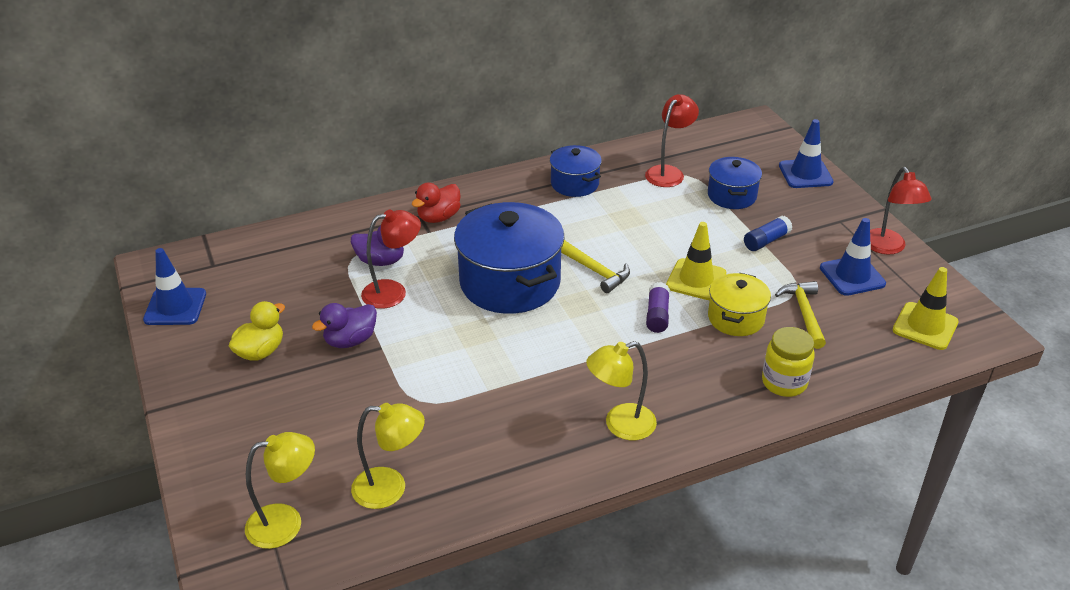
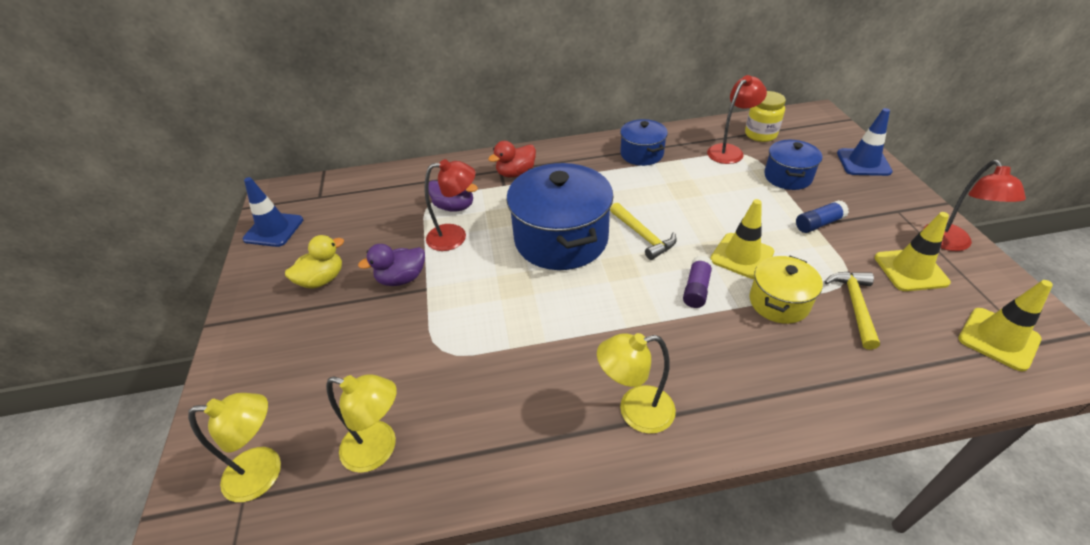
camera: 15 degrees right, 5 degrees up
yellow jar [762,327,815,397] -> yellow jar moved to [745,91,786,142]
blue traffic cone [820,218,886,296] -> yellow traffic cone [875,212,951,291]

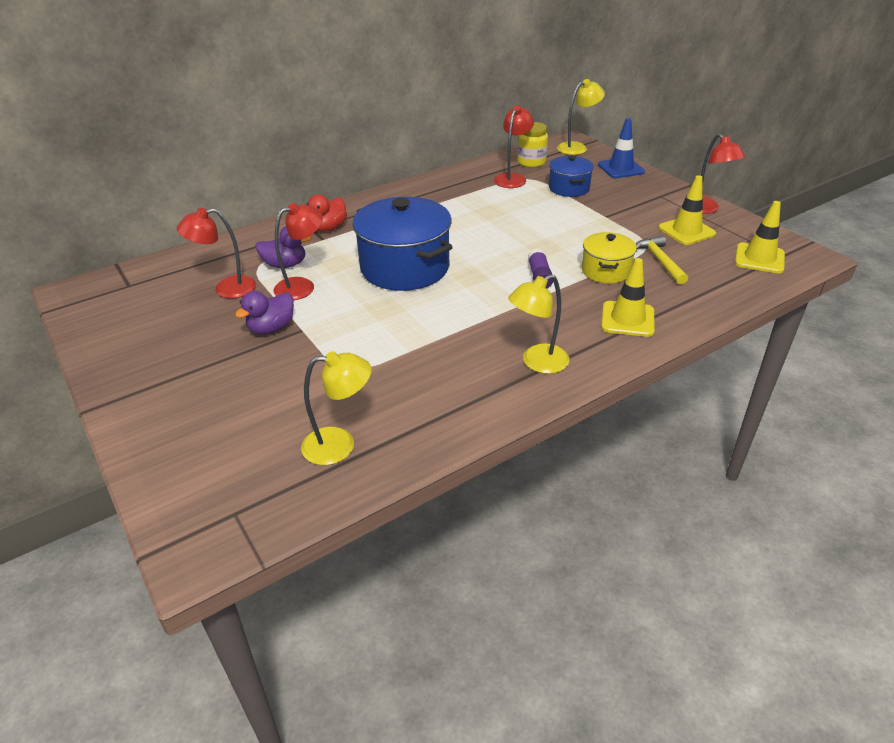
camera: 25 degrees left, 5 degrees down
yellow lamp [188,393,281,502] -> yellow lamp moved to [557,79,605,155]
blue traffic cone [243,177,303,247] -> none
yellow duck [285,235,344,289] -> none
yellow hammer [610,202,677,260] -> none
blue pot [620,119,668,166] -> none
yellow traffic cone [710,199,774,279] -> yellow traffic cone moved to [601,258,655,337]
blue glue stick [796,200,849,233] -> none
none -> red lamp [177,208,256,299]

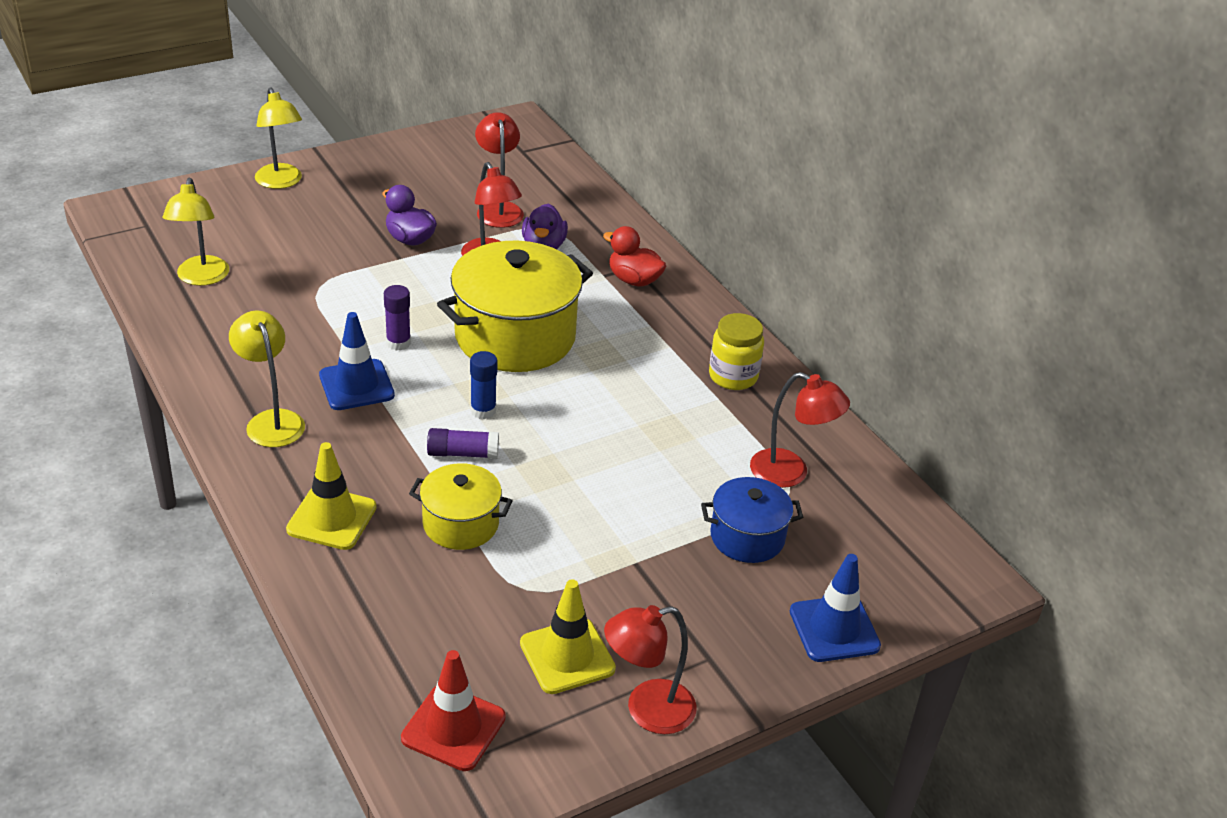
camera: 90 degrees right, 0 degrees up
blue pot [352,197,452,291] -> yellow pot [437,241,593,372]
yellow jar [517,122,548,167] -> yellow jar moved to [709,313,764,390]
yellow lamp [557,79,605,155] -> yellow lamp moved to [255,87,302,189]
yellow hammer [636,235,688,285] -> none
yellow traffic cone [735,201,785,273] -> red traffic cone [401,650,506,771]
none -> blue traffic cone [319,312,395,410]
none -> purple glue stick [384,285,411,351]
none -> blue glue stick [470,351,498,419]

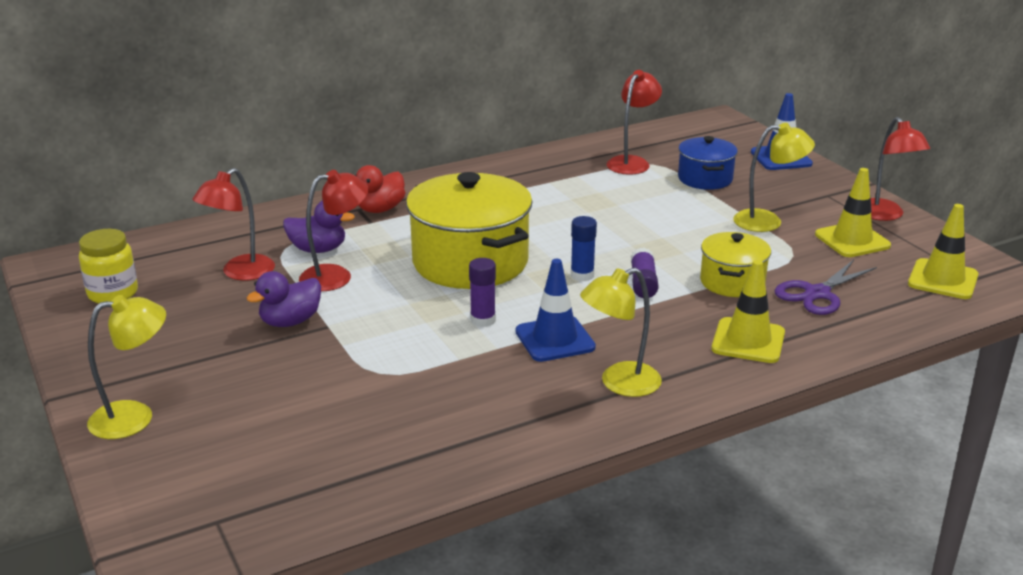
camera: 85 degrees left, 10 degrees down
yellow lamp [163,178,229,286] -> yellow lamp moved to [733,123,815,232]
red traffic cone [401,650,506,771] -> yellow traffic cone [908,204,979,299]
red lamp [475,112,524,228] -> red lamp turned 45 degrees counterclockwise [192,168,275,281]
yellow jar [709,313,764,390] -> yellow jar moved to [79,229,138,304]
none -> purple scissors [775,260,877,315]

